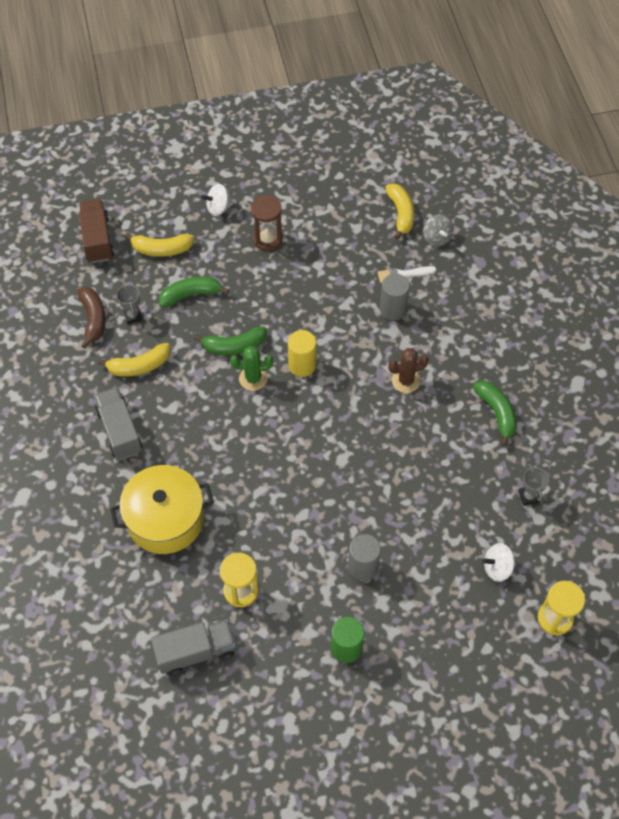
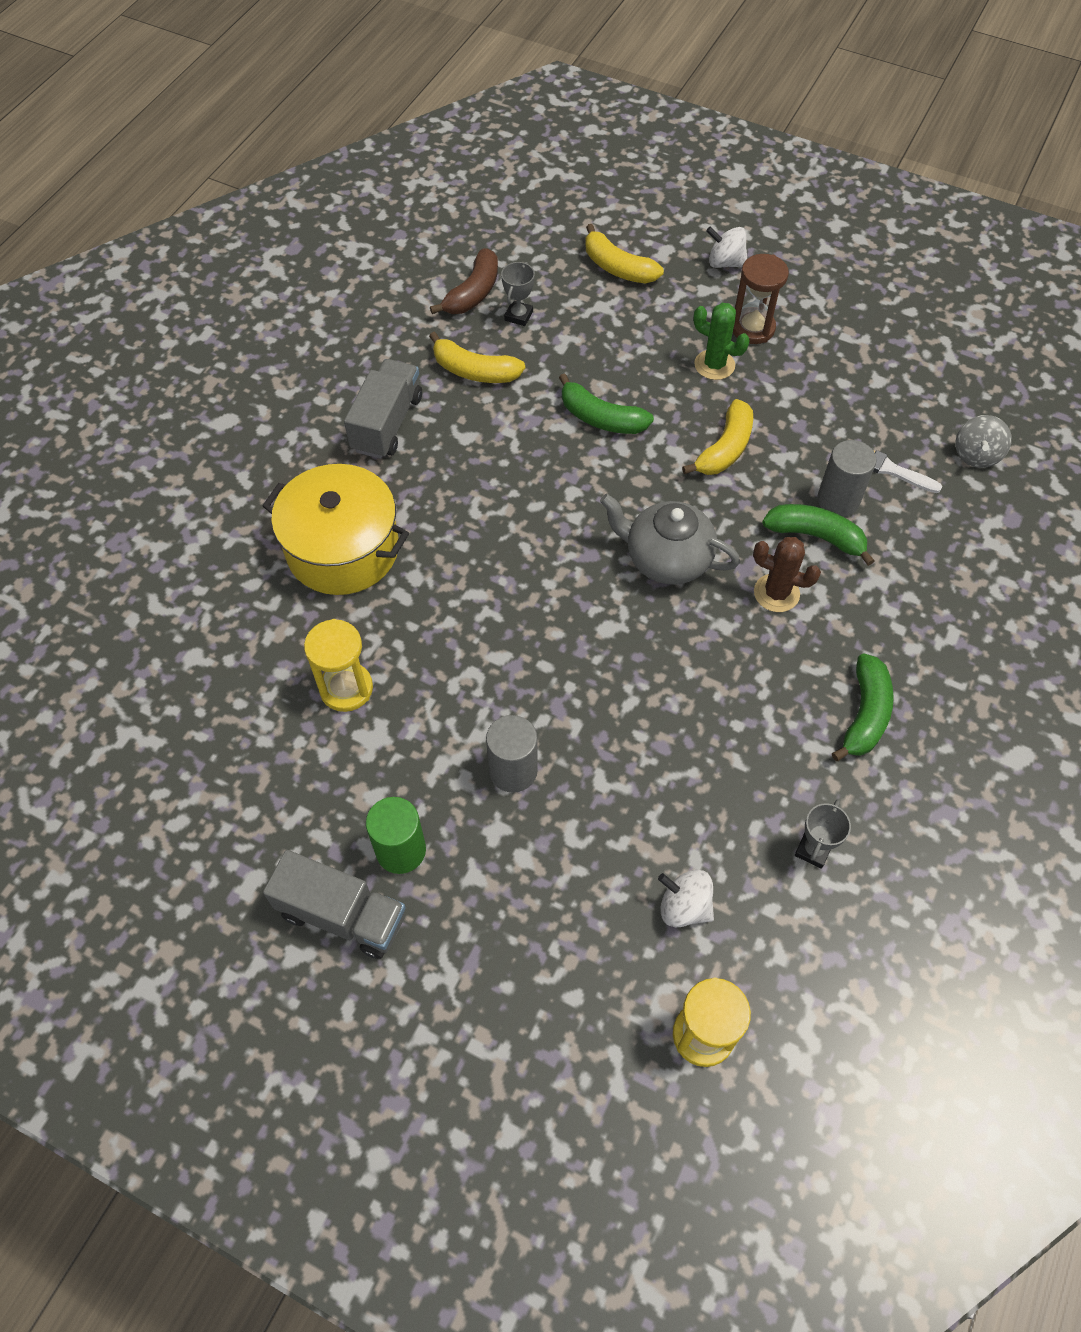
camera: 40 degrees right, 0 degrees up
brown truck [79,199,114,263] -> none
grey truck [151,619,236,676] -> grey truck moved to [263,850,406,959]
green banana [159,277,229,308] -> green banana moved to [762,504,874,566]
green cactus [230,346,273,391] -> green cactus moved to [693,303,750,380]
yellow cylinder [288,330,316,377] -> none
yellow banana [385,184,415,240] -> yellow banana moved to [682,399,753,475]
none -> grey teapot [600,494,740,585]

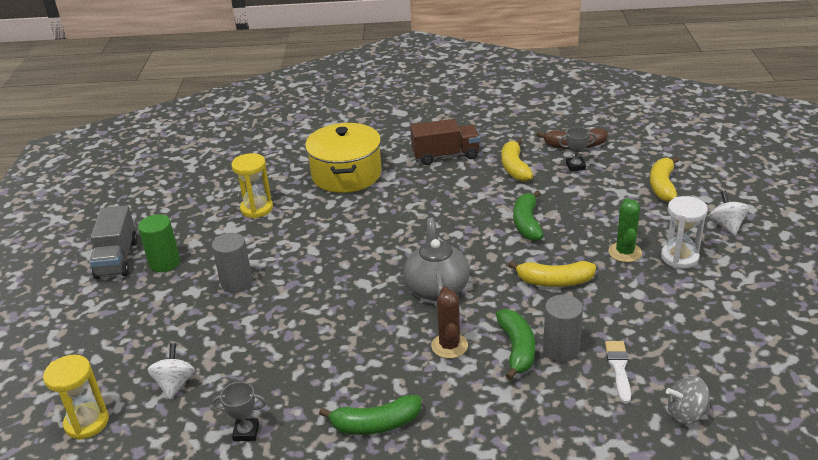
camera: 65 degrees right, 25 degrees down
grey truck [344,359,422,459] -> brown truck [410,119,480,165]
brown hourglass [733,254,789,344] -> white hourglass [661,196,708,269]

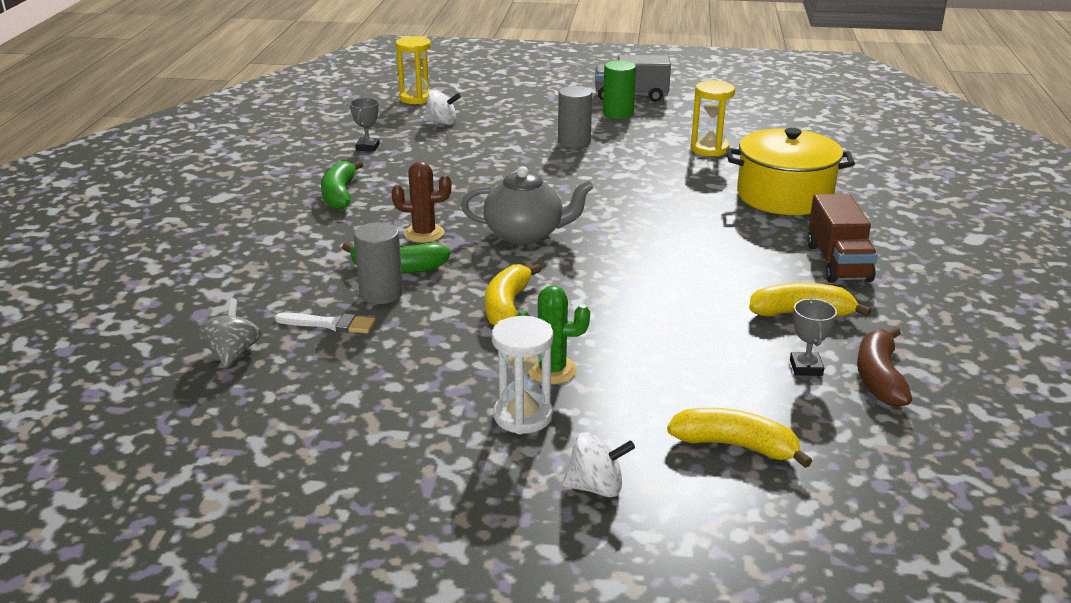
camera: 95 degrees right, 5 degrees down
green banana [513,190,543,241] -> none

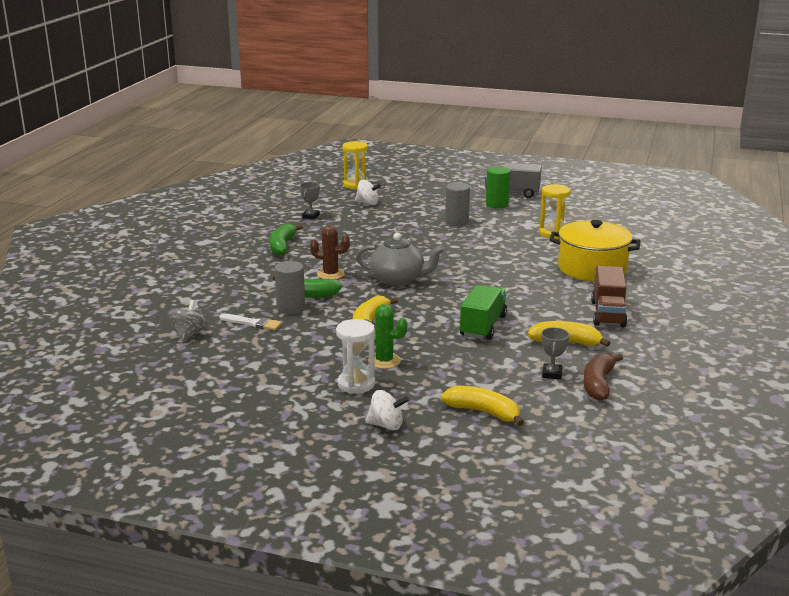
camera: 10 degrees right, 5 degrees down
none -> green truck [460,285,507,340]

